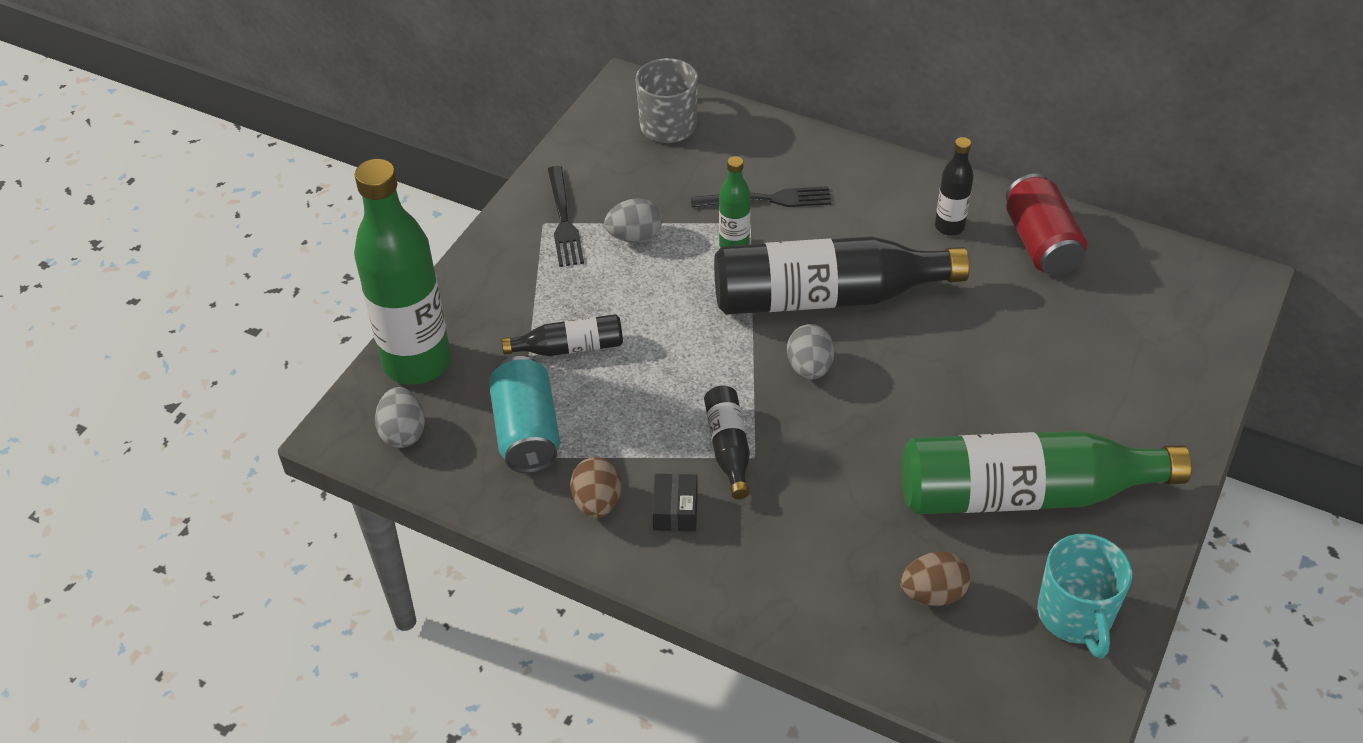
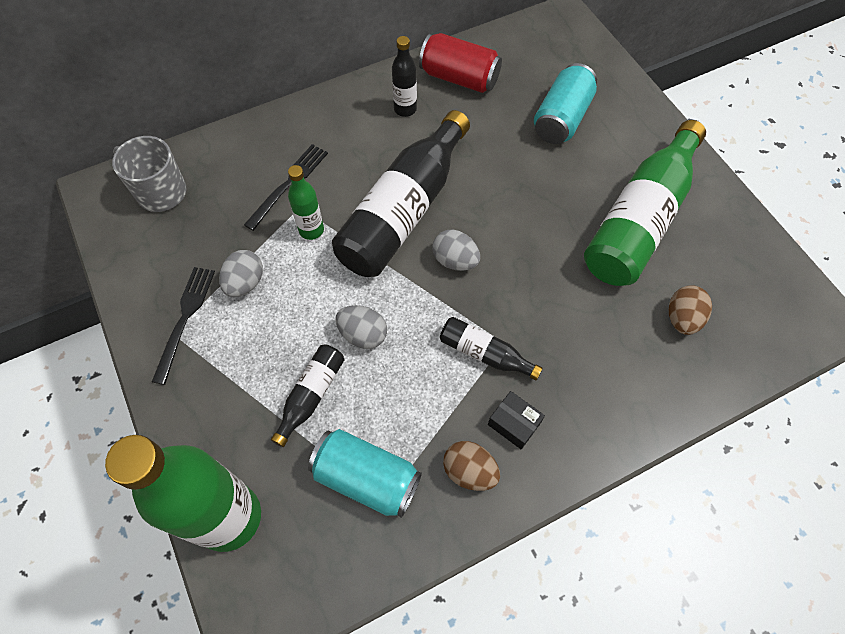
camera: 55 degrees left, 15 degrees up
grey egg [375,387,425,448] -> grey egg moved to [336,305,387,349]
black fork [548,166,584,267] -> black fork turned 105 degrees counterclockwise [152,267,215,385]
turquoise mug [1037,534,1132,659] -> none
none -> turquoise can [534,63,597,144]

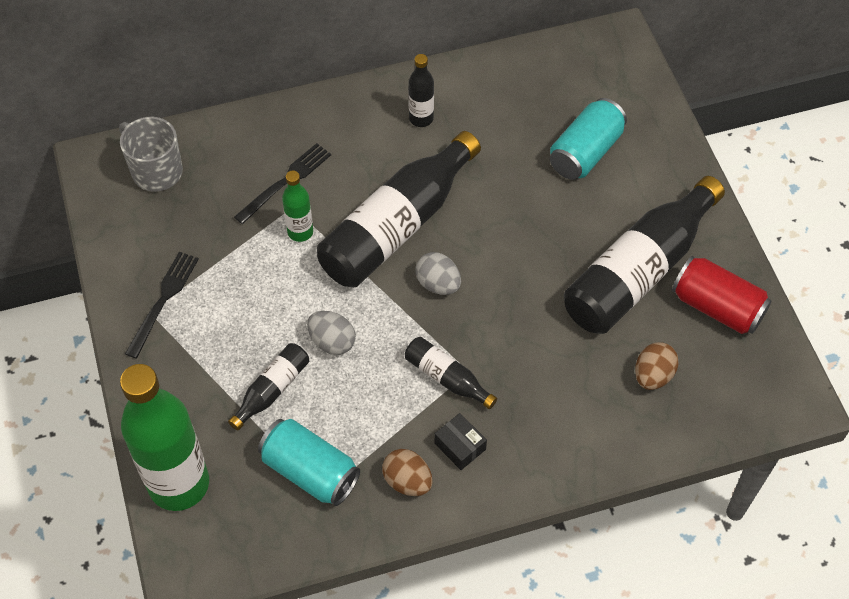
camera: 10 degrees right, 5 degrees down
grey egg [219,250,263,297] -> none
red can [419,33,502,93] -> red can moved to [672,256,772,334]
green bottle [584,120,706,286] -> black bottle [564,176,725,334]

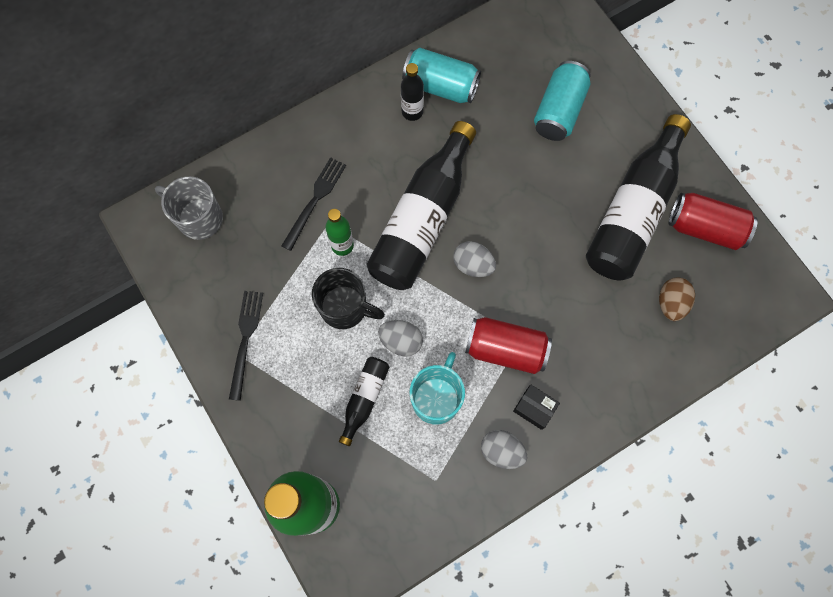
camera: 15 degrees left, 15 degrees up
turquoise can [258,419,360,506] -> turquoise can moved to [402,48,481,103]
brown egg [382,449,433,496] -> grey egg [481,430,527,469]
black bottle [405,337,497,409] -> red can [465,317,552,374]
none -> black mug [312,268,385,329]
none -> turquoise mug [409,352,465,425]

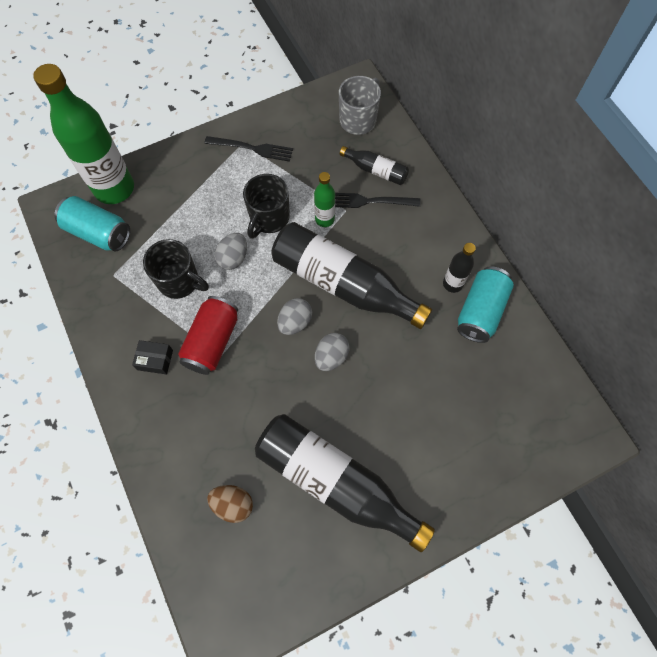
camera: 95 degrees right, 5 degrees down
black fork [281,157,346,251] -> black fork turned 150 degrees clockwise [335,193,421,208]
black bottle [339,357,390,446] -> black bottle moved to [340,146,409,185]
turquoise mug [409,352,465,425] -> black mug [143,239,209,299]
grey egg [481,430,527,469] -> grey egg moved to [315,333,350,371]
black box [513,385,560,430] -> black box turned 60 degrees clockwise [132,340,173,374]
turquoise can [534,61,591,141] -> turquoise can moved to [54,196,130,252]
red can [669,193,758,250] -> none

